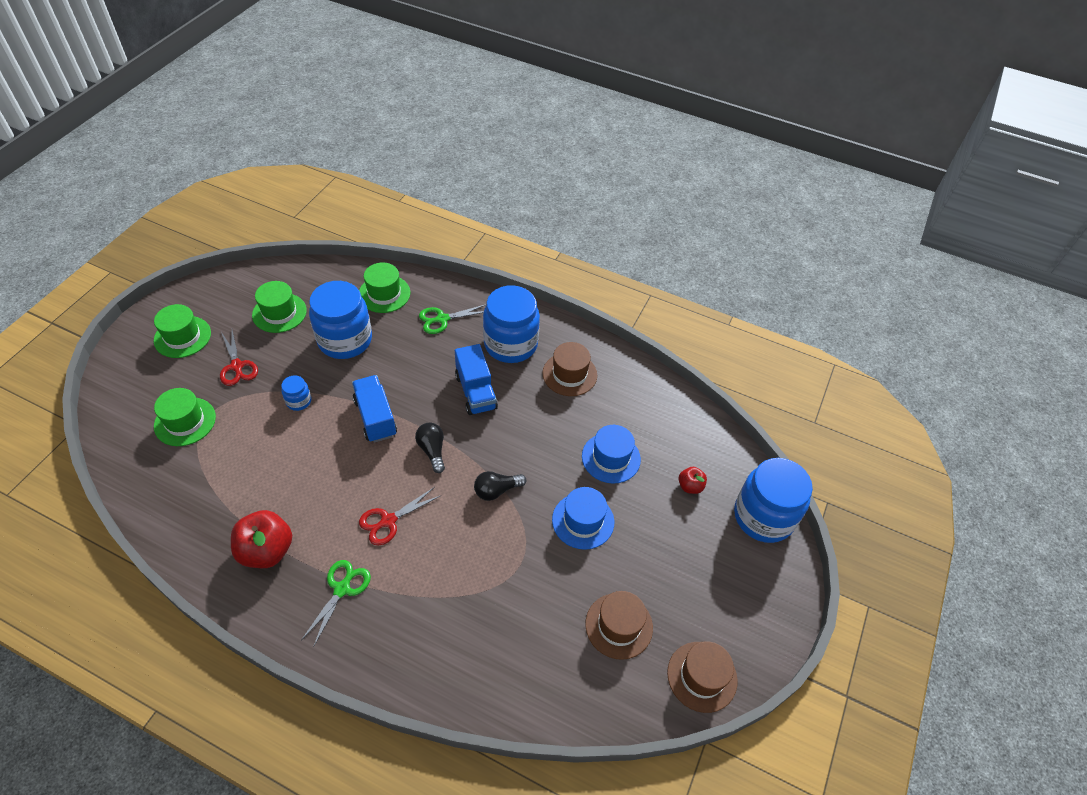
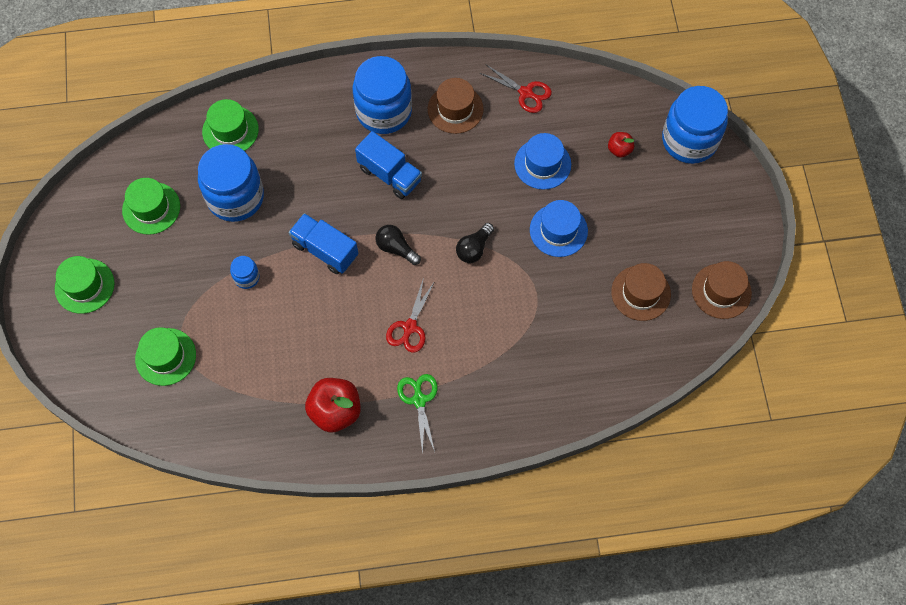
camera: 30 degrees left, 15 degrees up
red scissors [220,330,258,386] -> red scissors moved to [480,65,552,113]
green scissors [419,304,486,334] -> none

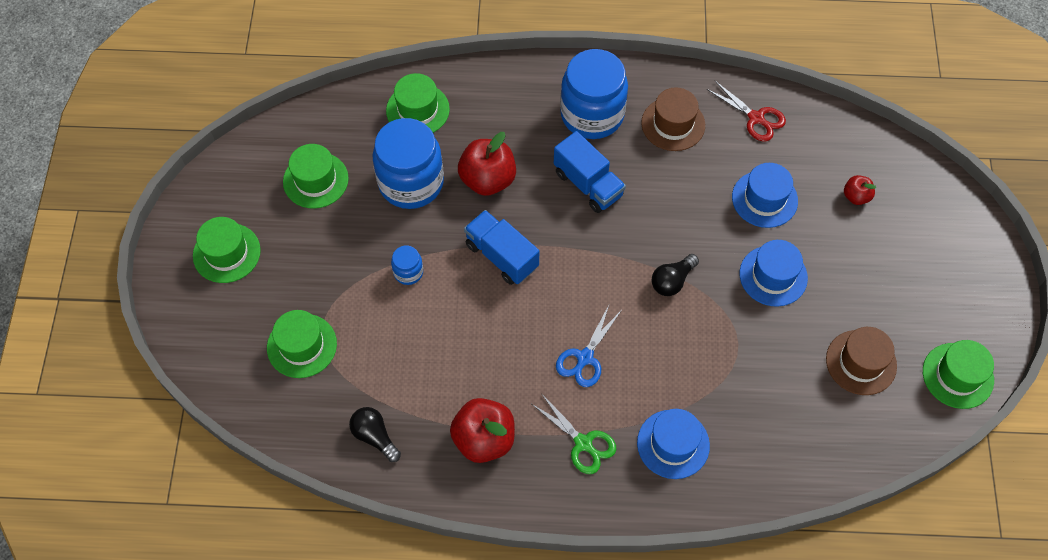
camera: 10 degrees right, 5 degrees down
black light bulb [376,225,421,265] -> black light bulb moved to [349,407,401,462]
red scissors [386,278,435,353] -> blue scissors [556,303,622,387]
green scissors [397,374,437,455] -> green scissors turned 135 degrees clockwise [532,393,616,474]
blue jar [662,86,728,164] -> none
brown hat [692,261,752,319] -> green hat [923,340,994,409]
none -> red apple [458,132,516,196]
none -> blue hat [637,409,710,479]

